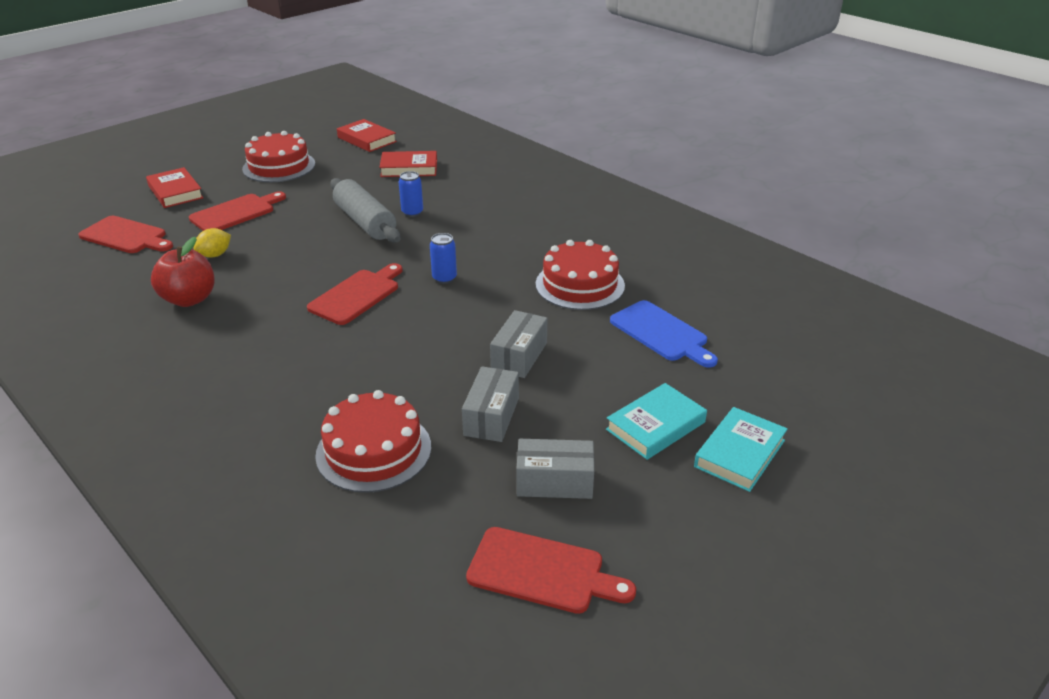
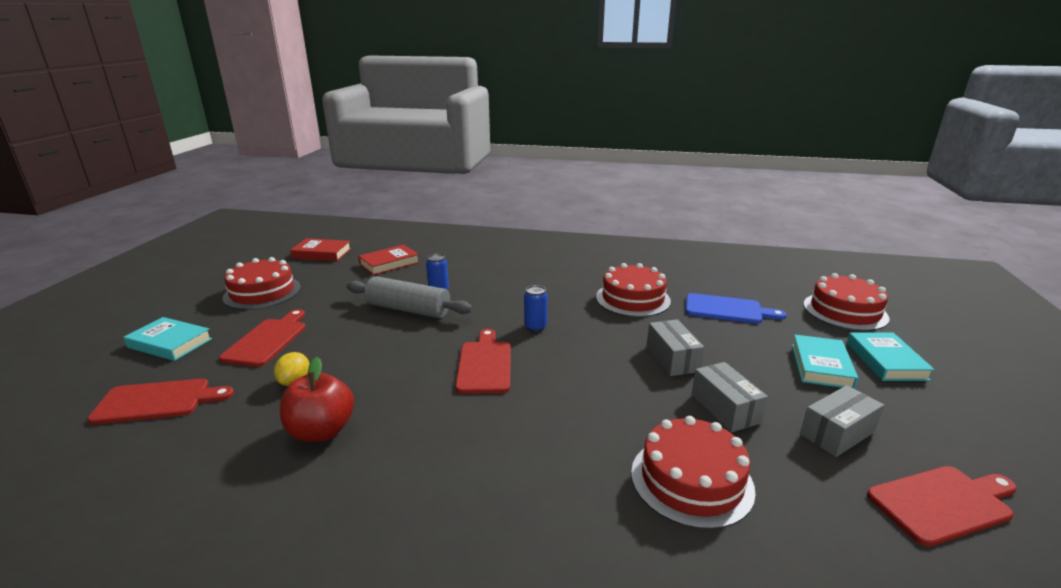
camera: 35 degrees left, 10 degrees down
red book [146,167,204,208] -> turquoise book [123,317,212,361]
none -> red cake [803,273,889,331]

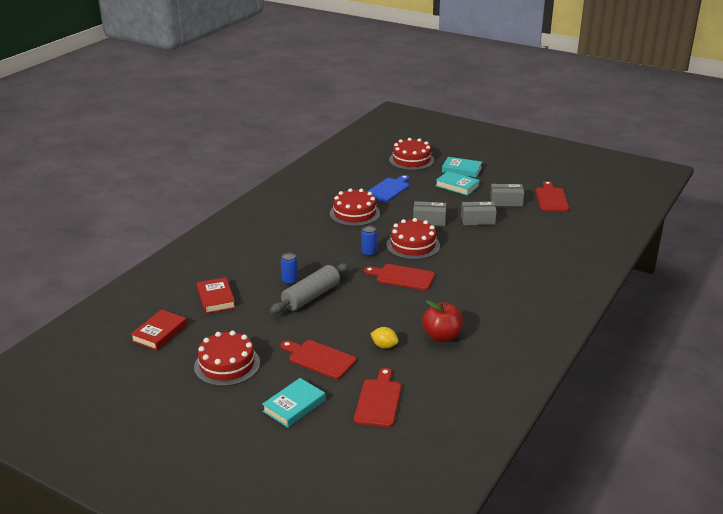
camera: 70 degrees left, 5 degrees up
red cake [631,416,755,529] -> red cake moved to [386,218,440,260]
grey box [800,385,884,457] -> grey box turned 75 degrees counterclockwise [490,184,524,206]

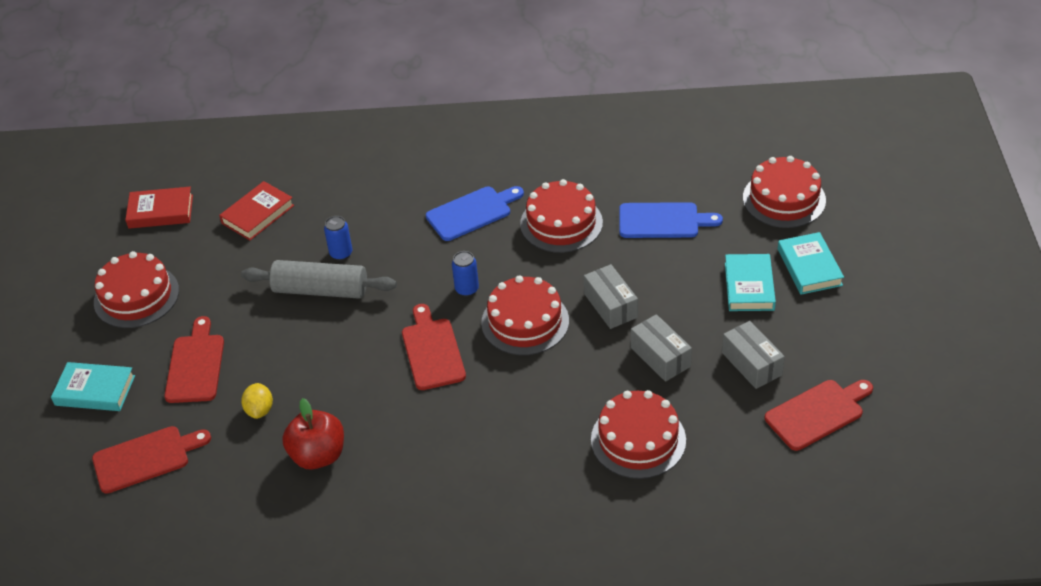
camera: 60 degrees right, 15 degrees up
none -> blue cutting board [426,186,524,241]
none -> red cake [591,390,686,479]

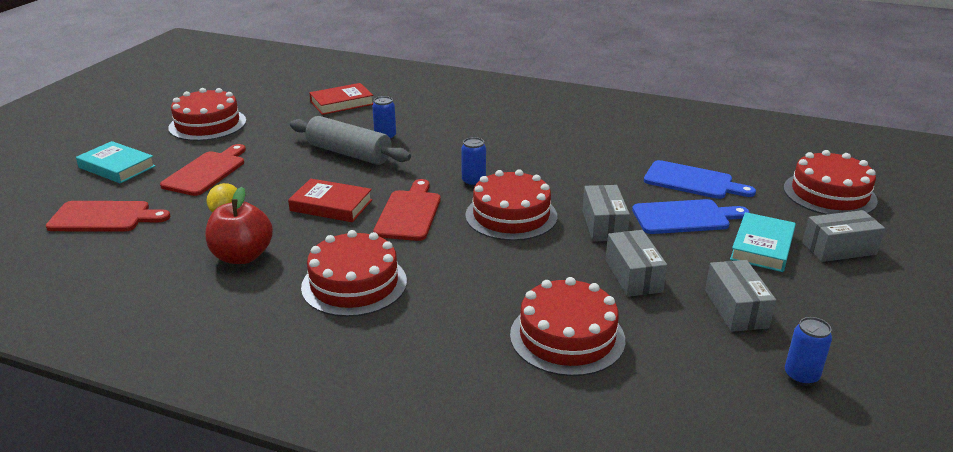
camera: 20 degrees right, 15 degrees down
red book [125,187,193,229] -> red book moved to [288,179,373,222]
blue cutting board [426,186,524,241] -> blue cutting board moved to [632,199,750,234]
red cake [520,179,603,253] -> red cake moved to [301,230,407,317]
red cutting board [765,380,873,451] -> blue can [785,317,832,386]
turquoise book [778,232,844,295] -> grey box [802,210,885,262]

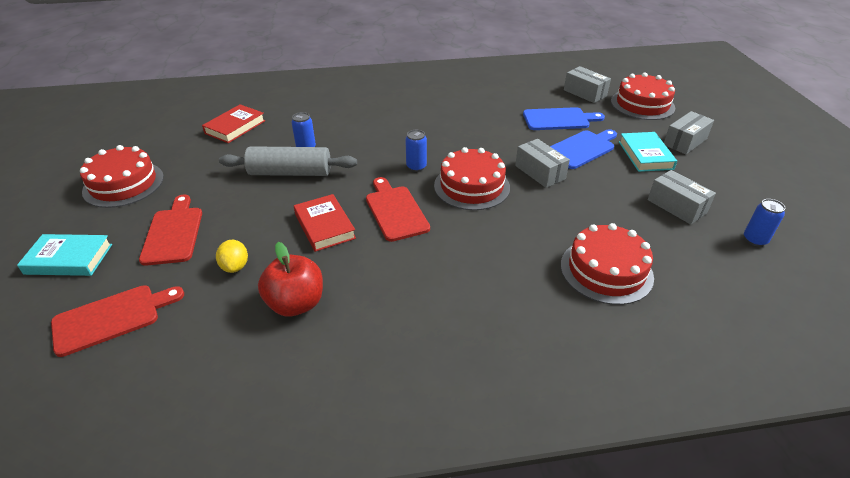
camera: 30 degrees left, 10 degrees up
red book [288,179,373,222] -> red book turned 75 degrees clockwise [294,194,356,252]
red cake [301,230,407,317] -> none
grey box [606,230,667,297] -> grey box moved to [564,66,611,103]

